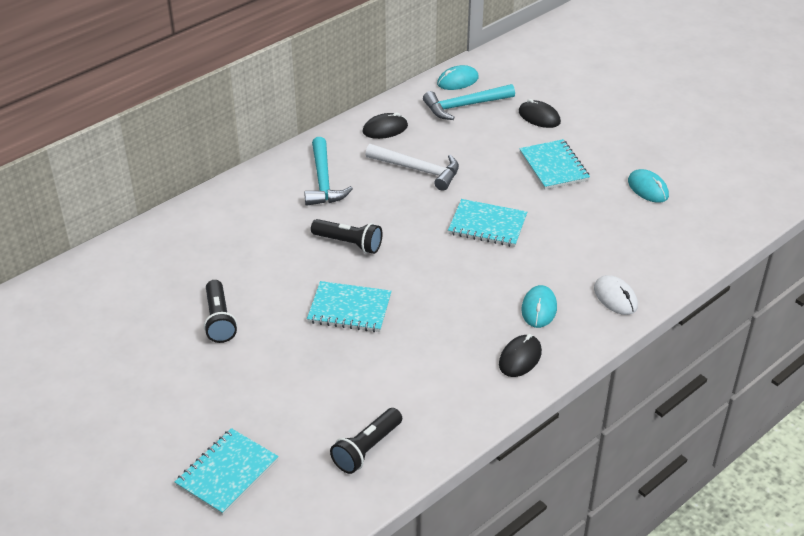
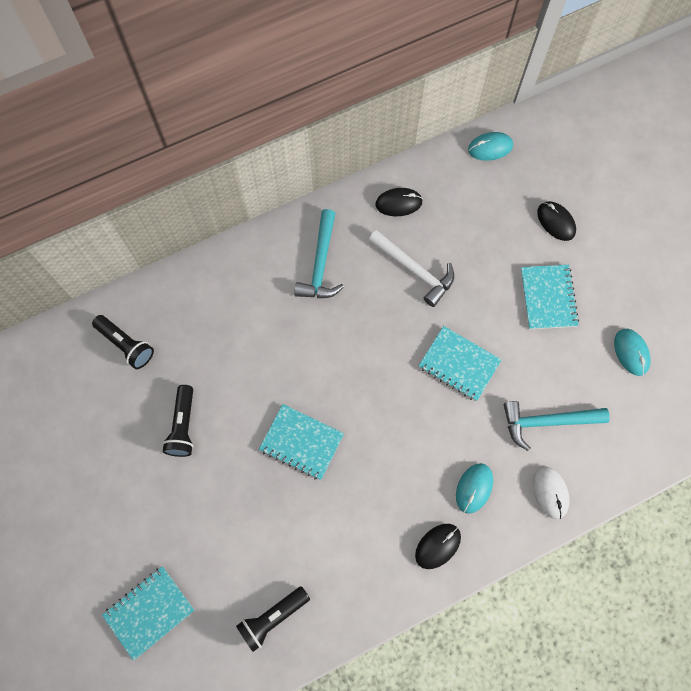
camera: 15 degrees right, 30 degrees up
black flashlight [311,219,382,254] -> black flashlight moved to [92,315,154,369]
turquoise hammer [423,84,515,120] -> turquoise hammer moved to [504,401,610,451]

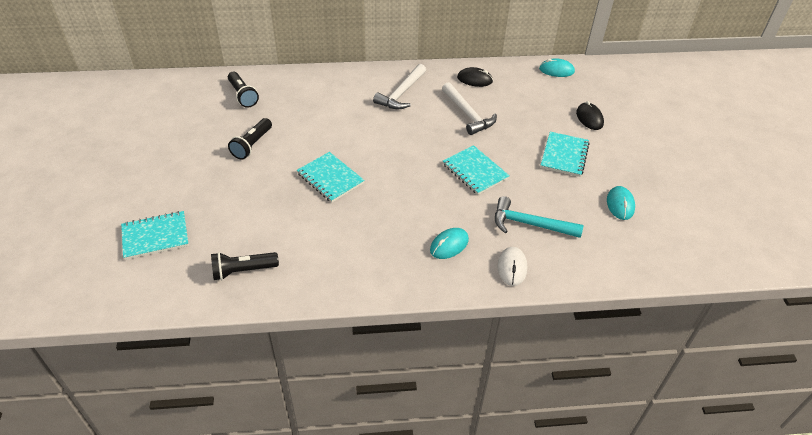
camera: 20 degrees right, 25 degrees down
turquoise hammer [294,209,344,298] -> white hammer [373,64,426,109]
black mouse [415,524,461,569] -> none

